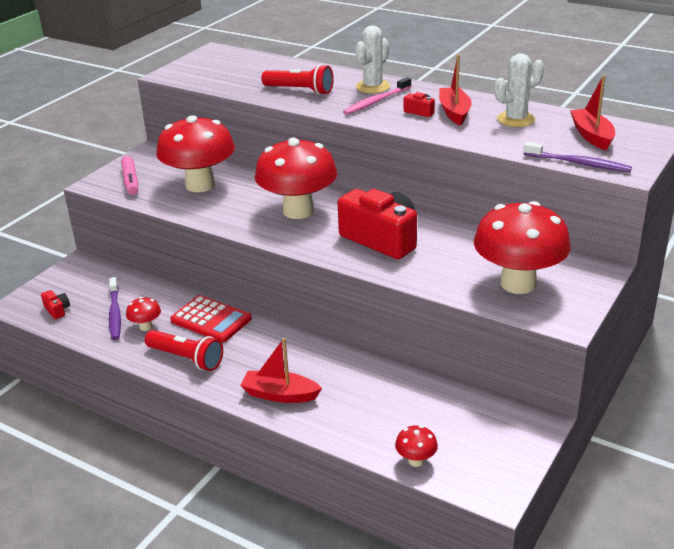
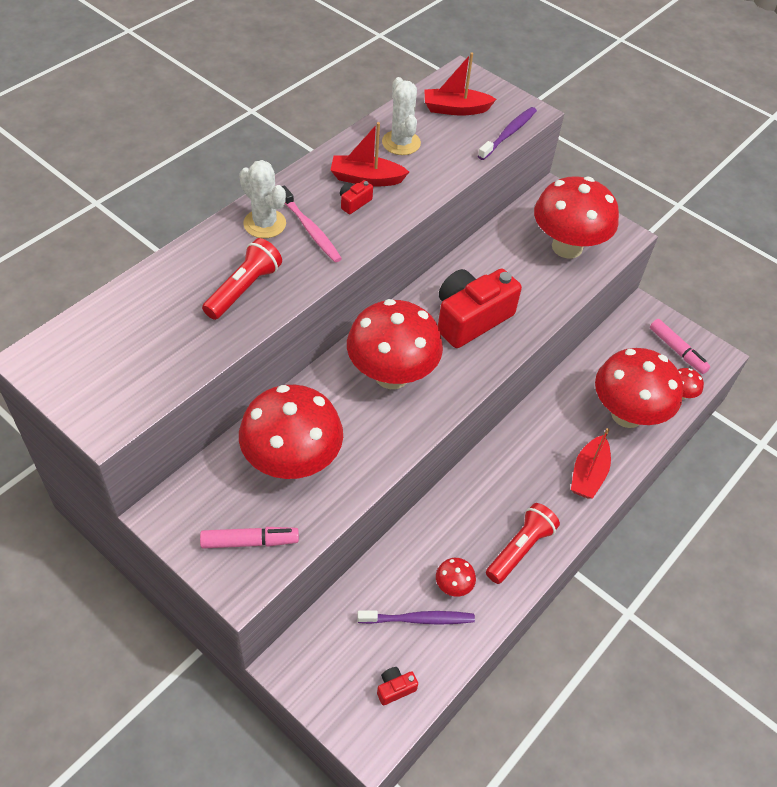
camera: 85 degrees left, 20 degrees up
red calculator [170,295,252,342] -> none
none -> red mushroom [595,348,683,428]
none -> pink marker [650,319,710,374]

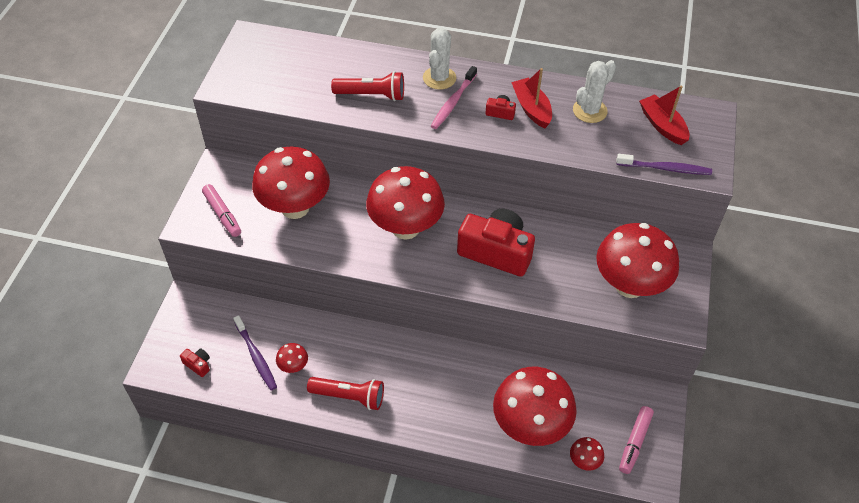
camera: 65 degrees right, 0 degrees up
red boat [571,428,611,498] -> none

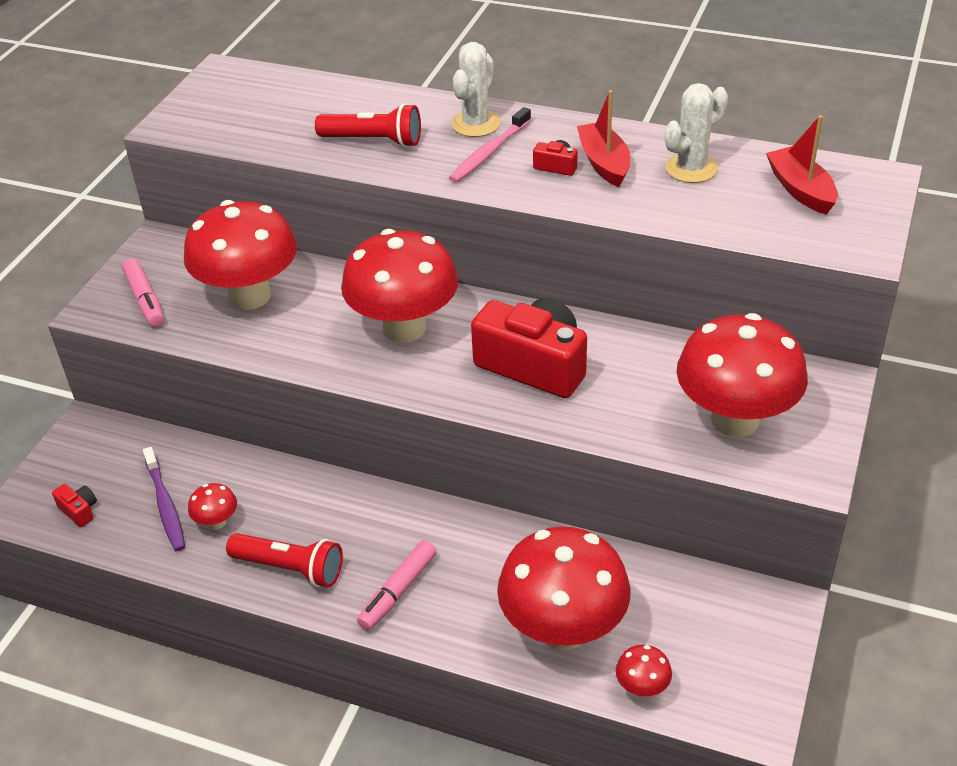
camera: 10 degrees right, 10 degrees down
purple toothbrush [616,154,712,175] -> none
pink marker [619,406,654,474] -> pink marker moved to [357,540,437,631]

